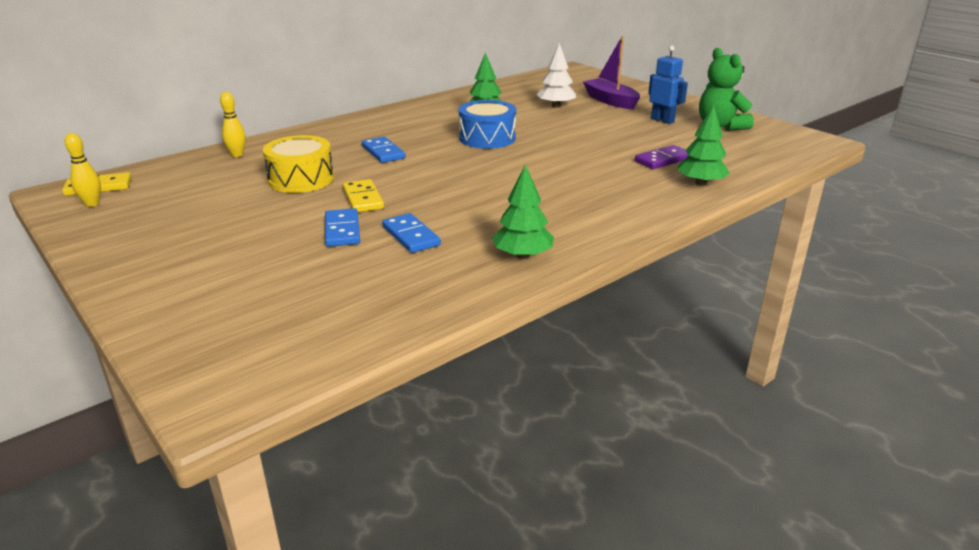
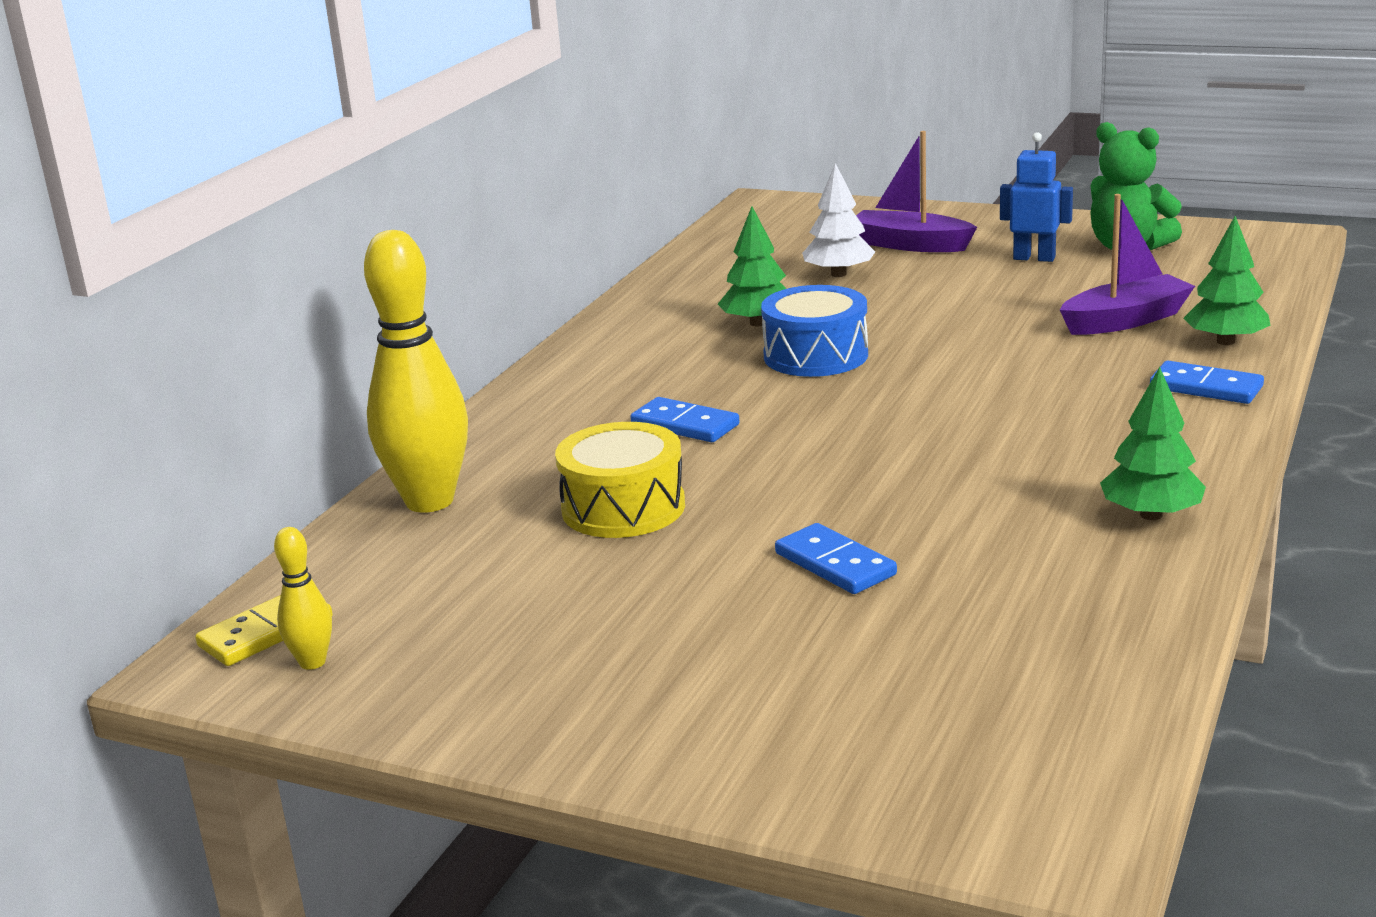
camera: 25 degrees left, 5 degrees down
yellow bowling pin [220,92,246,157] -> yellow bowling pin [364,230,468,513], size x2.19
yellow domino [343,179,384,212] -> none
blue domino [382,213,441,253] -> blue domino moved to [1150,361,1264,404]
purple domino [635,145,689,169] -> purple boat [1060,194,1195,335]

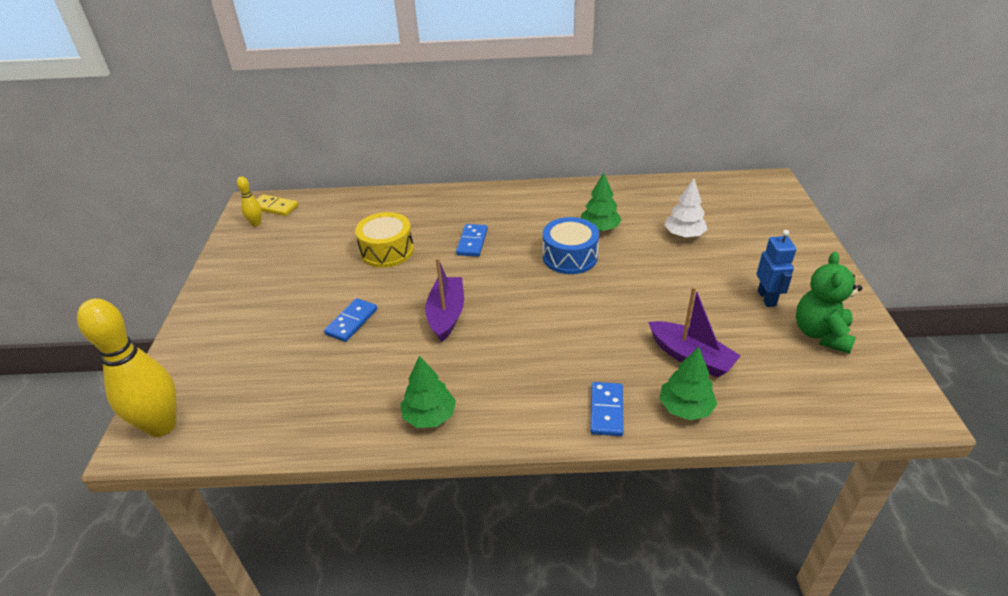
camera: 65 degrees right, 15 degrees up
yellow bowling pin [364,230,468,513] -> yellow bowling pin moved to [77,299,177,437]
purple boat [856,131,977,252] -> purple boat moved to [425,258,464,342]

